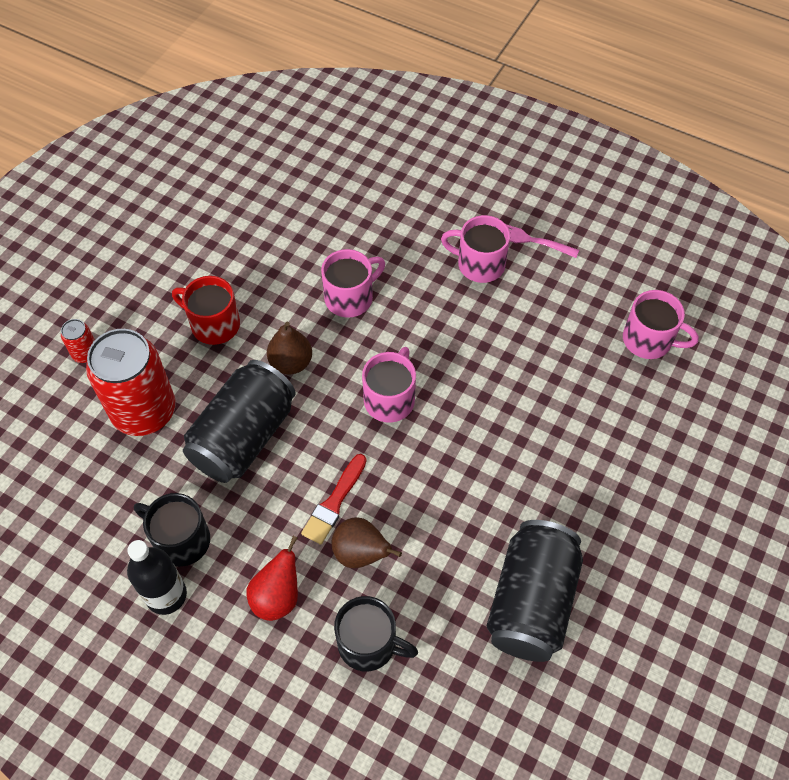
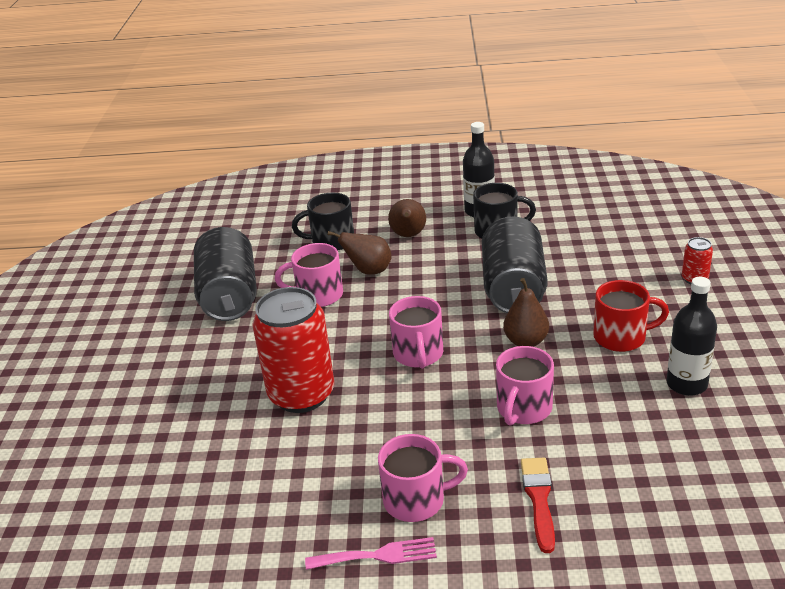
camera: 155 degrees right, 25 degrees down
red can [86,329,176,436] -> red can moved to [253,287,334,413]
red pear [246,536,298,621] -> brown pear [388,199,426,237]
red brush [301,454,366,545] -> red brush moved to [521,458,555,553]
pink mug [623,290,699,359] -> pink mug moved to [275,243,343,307]
none -> black bottle [666,277,717,396]

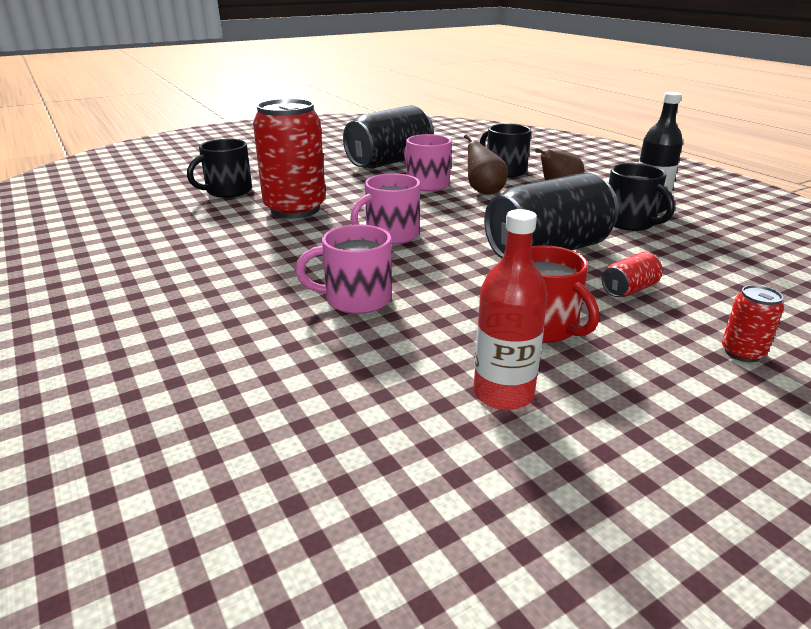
camera: 55 degrees right, 5 degrees down
pink fork [305,537,437,570] -> none
pink mug [378,434,468,522] -> none
brown pear [503,278,549,347] -> none
red brush [521,458,555,553] -> none
black bottle [666,277,717,396] -> red bottle [473,209,548,410]
none -> black mug [187,139,252,198]
none -> red can [602,252,662,297]

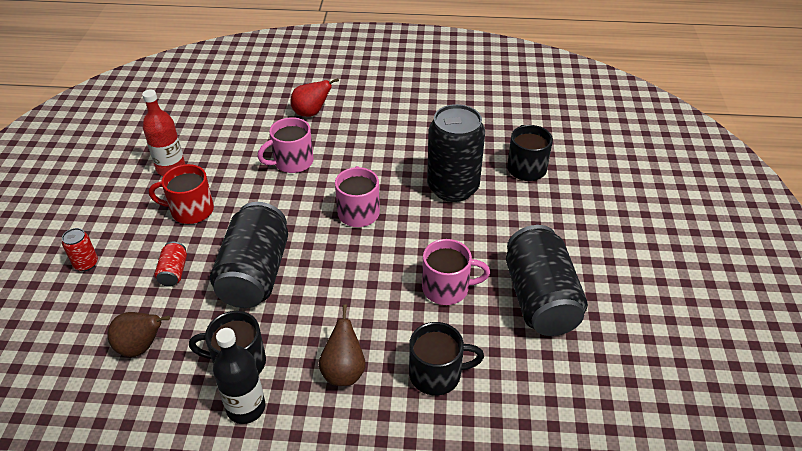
camera: 125 degrees right, 15 degrees up
red can [253,99,326,218] -> black can [427,104,485,202]
pink mug [296,224,392,314] -> pink mug turned 150 degrees counterclockwise [257,117,314,173]
brown pear [464,134,508,195] -> brown pear moved to [108,312,170,357]
none -> red pear [290,78,339,117]

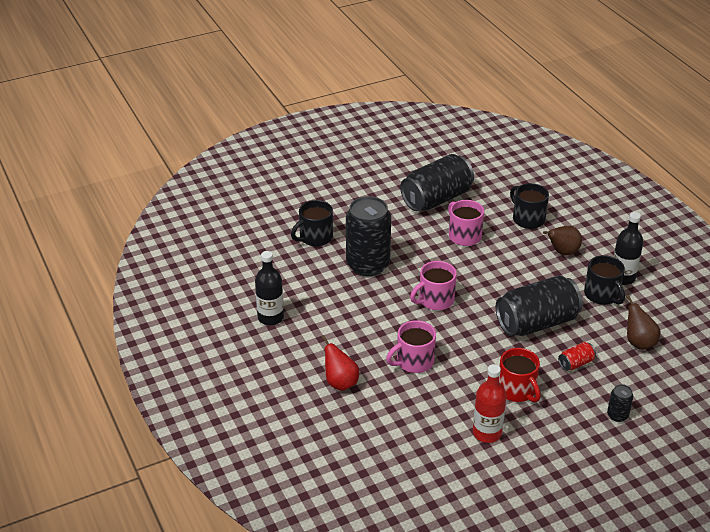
camera: 120 degrees left, 5 degrees down
red can [62,228,98,271] -> black can [607,384,633,422]
pink mug [257,117,314,173] -> pink mug turned 120 degrees clockwise [386,320,436,373]
none -> black bottle [255,251,284,325]

